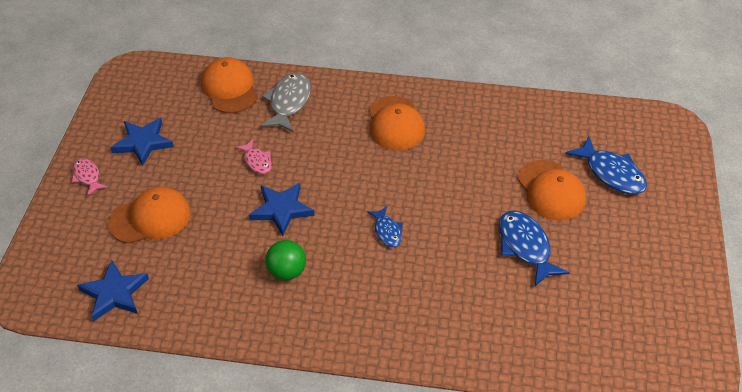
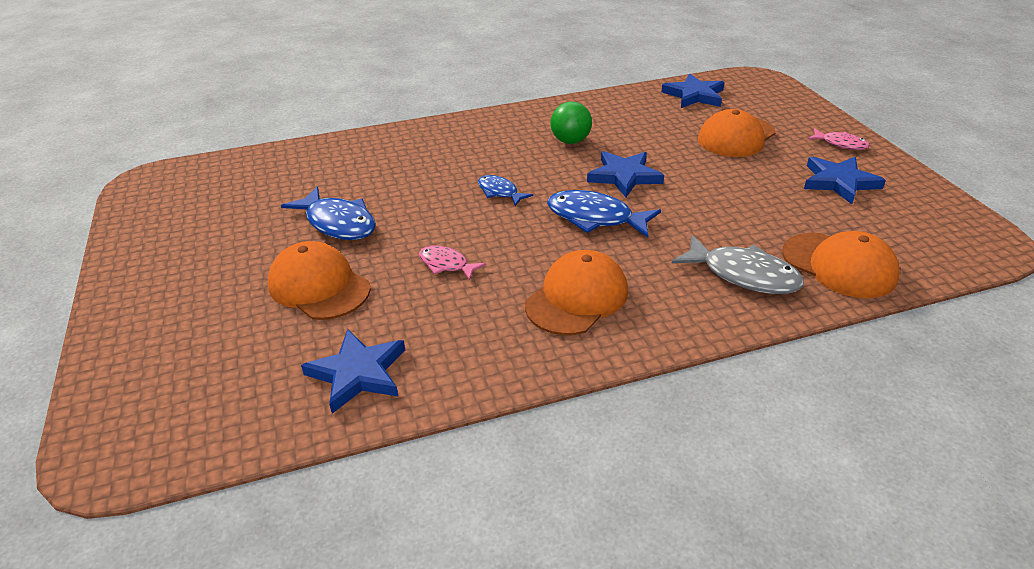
camera: 155 degrees right, 10 degrees down
pink fish [235,139,272,174] -> pink fish moved to [419,245,486,281]
grey fish [260,73,311,132] -> grey fish turned 45 degrees counterclockwise [672,235,804,294]
orange cap [369,96,425,150] -> orange cap turned 75 degrees clockwise [525,250,628,335]
blue fish [565,137,647,194] -> blue fish moved to [547,190,661,238]
none -> blue star [301,329,405,413]

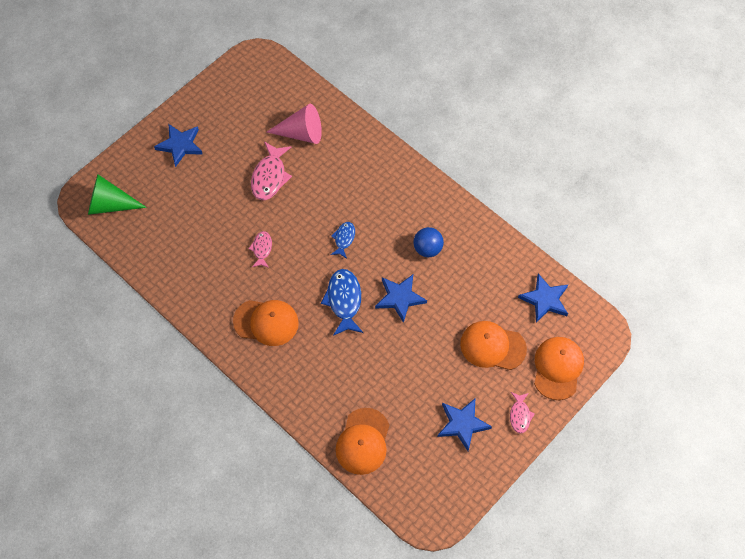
camera: 60 degrees right, 25 degrees up
orange cap [267,241,371,320] -> orange cap moved to [534,337,584,400]
blue fish [281,187,376,240] -> pink fish [251,142,292,200]
blue star [301,329,405,413] -> blue star moved to [154,124,203,167]
green ball [551,102,592,144] -> blue ball [413,227,444,257]
grey fish [672,235,804,294] -> none
none -> green cone [88,174,147,215]
none -> pink cone [267,104,322,144]

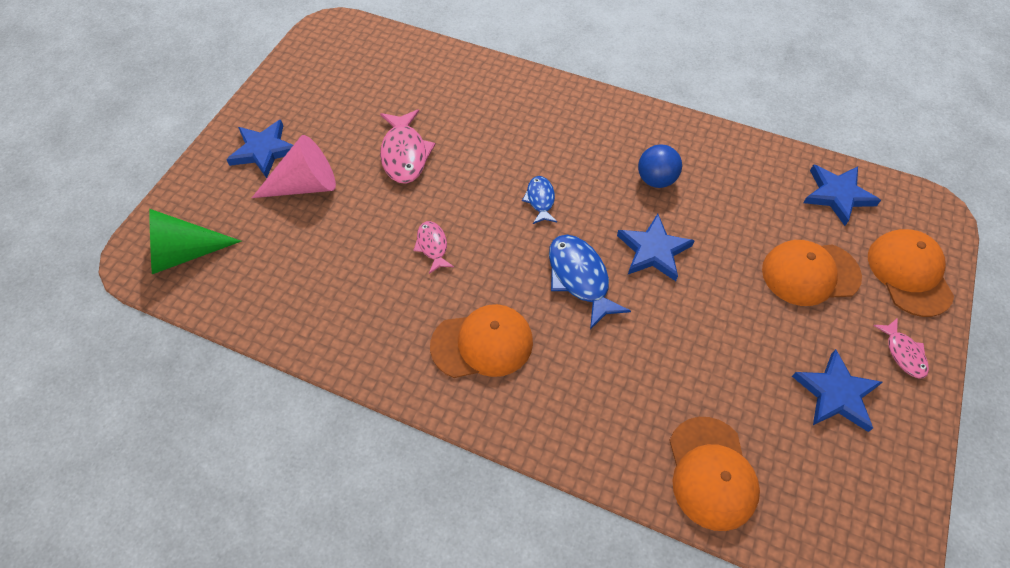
camera: 20 degrees left, 5 degrees down
pink cone [267,104,322,144] -> pink cone moved to [252,135,336,198]

